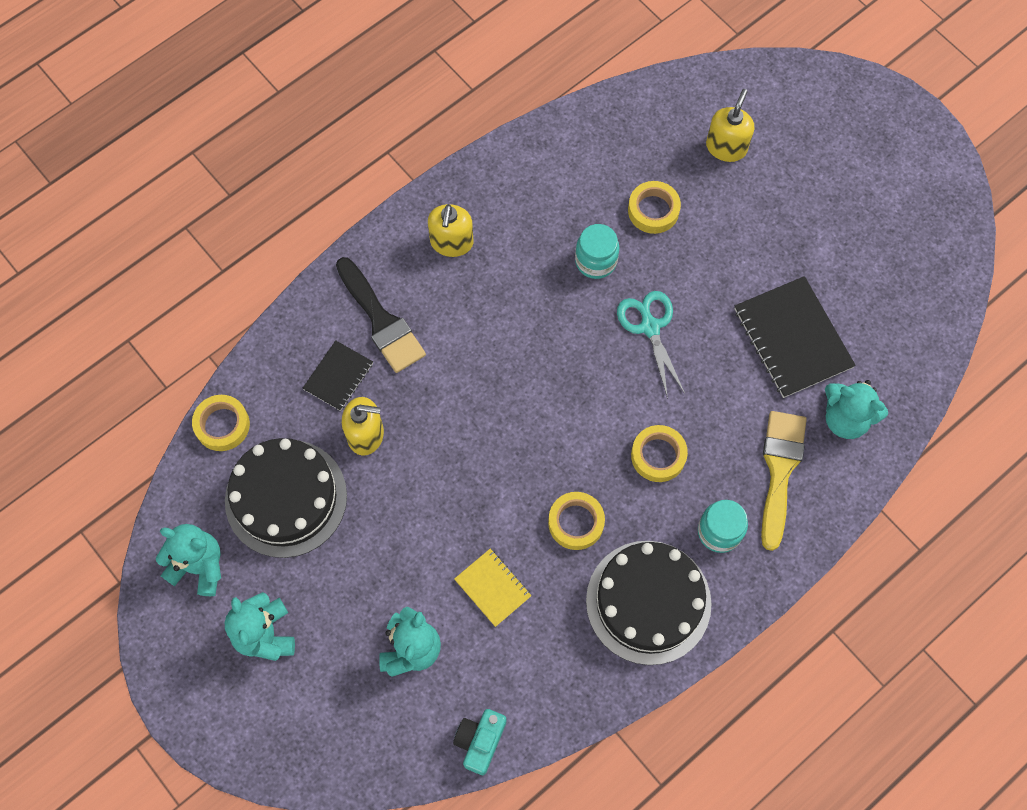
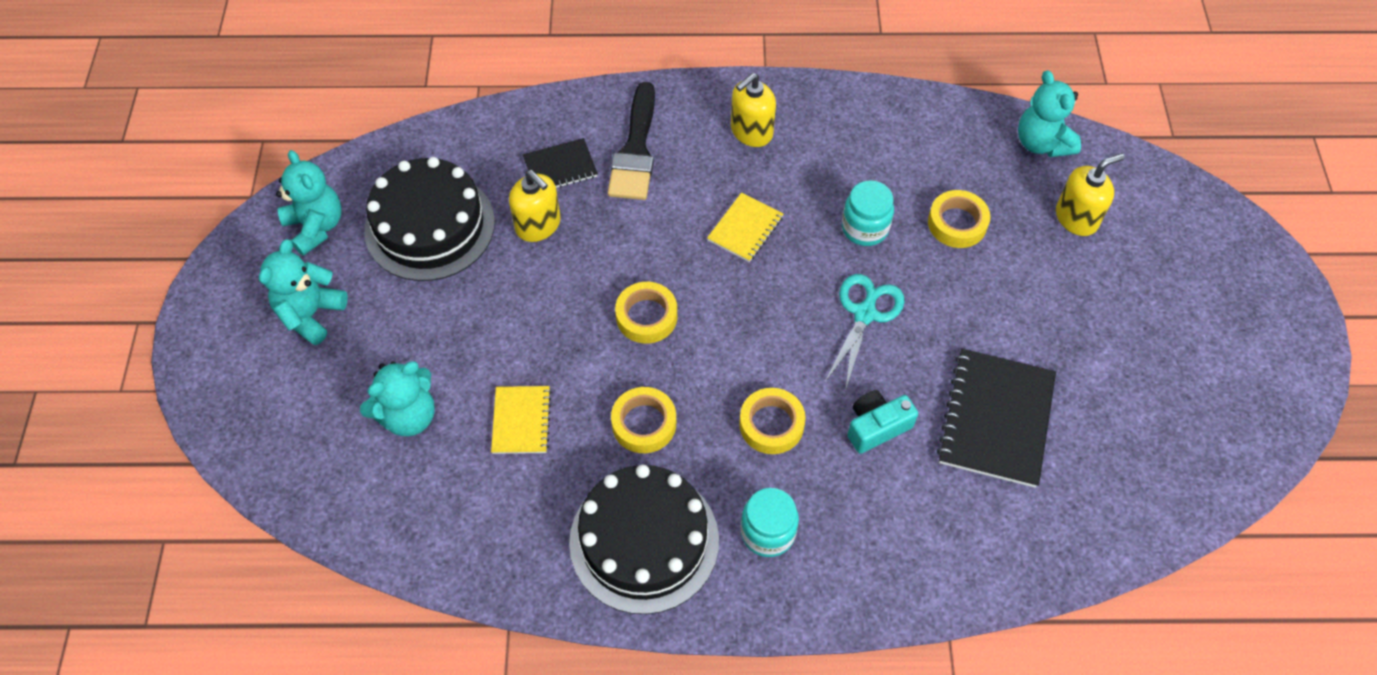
camera: 40 degrees right, 10 degrees down
yellow tape [192,395,250,451] -> yellow tape moved to [615,282,677,344]
turquoise camera [453,709,506,775] -> turquoise camera moved to [847,390,918,454]
yellow brush [761,411,807,551] -> none
turquoise teddy bear [825,380,888,439] -> turquoise teddy bear moved to [1018,70,1081,157]
none -> yellow notebook [707,192,783,262]

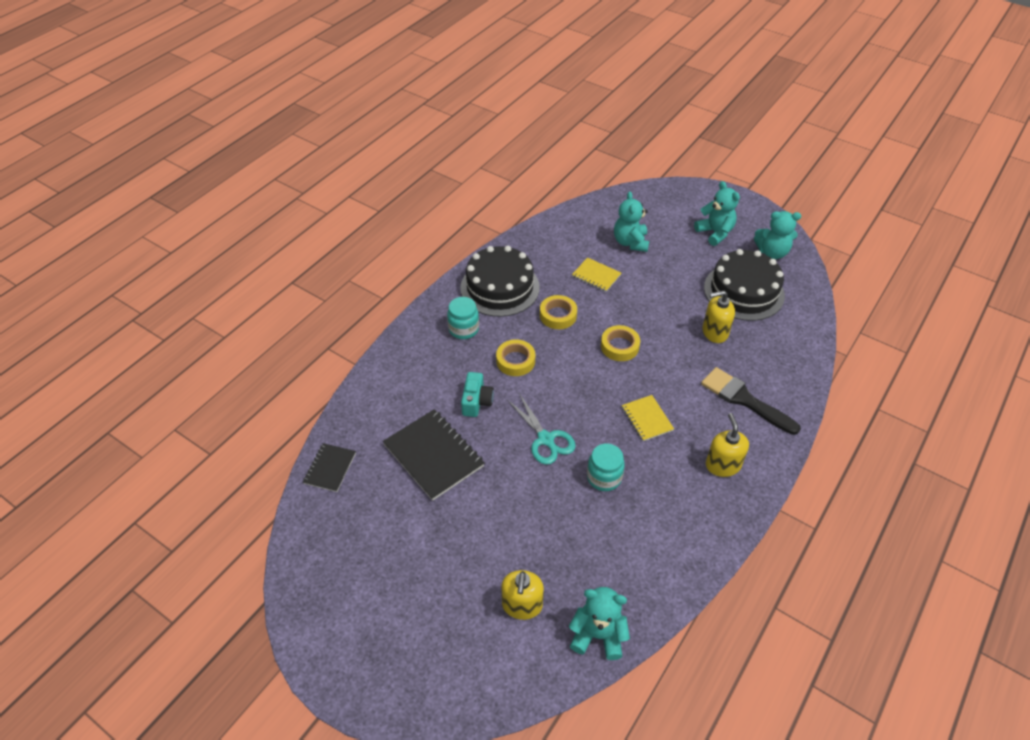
camera: 125 degrees right, 10 degrees down
black notebook [523,138,598,188] -> black notebook moved to [303,443,356,492]
yellow tape [928,190,990,248] -> none

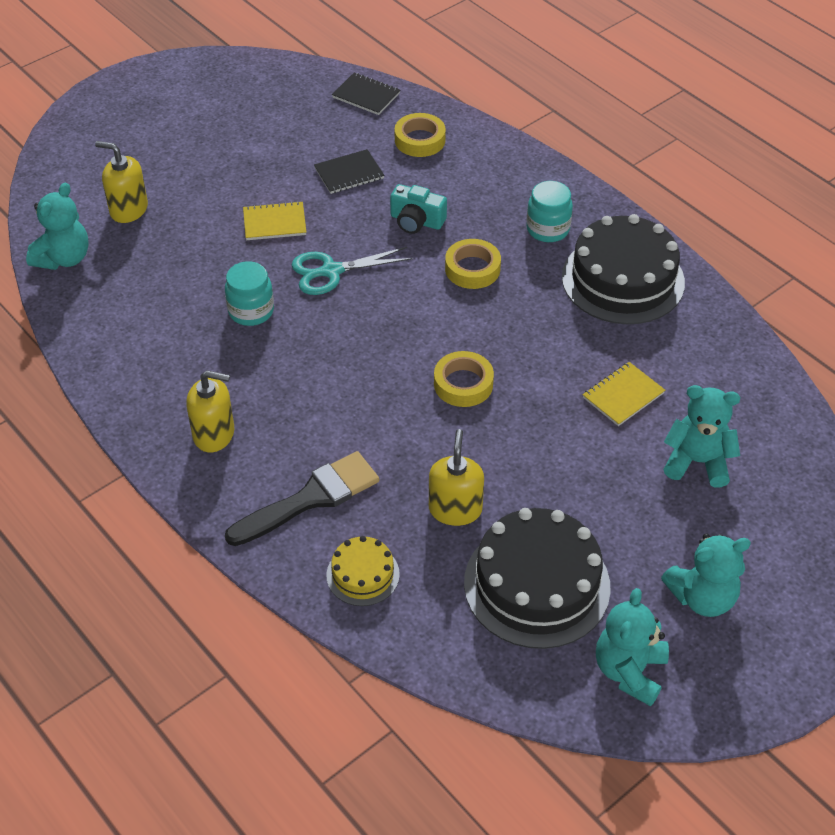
camera: 105 degrees right, 0 degrees up
black notebook [383,409,485,501] -> black notebook [314,149,384,194], size x0.56
yellow tape [540,295,577,329] -> yellow tape moved to [395,113,446,157]
yellow notebook [622,395,674,441] -> yellow notebook moved to [243,201,306,240]
none -> yellow cake [326,536,400,606]

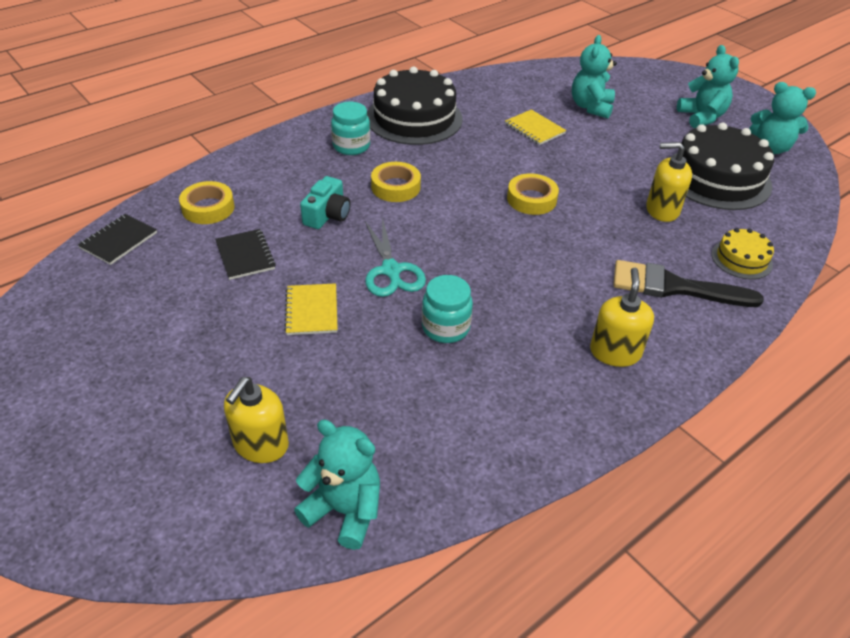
camera: 90 degrees left, 5 degrees down
black brush [225,451,379,546] -> black brush turned 45 degrees counterclockwise [613,260,764,307]

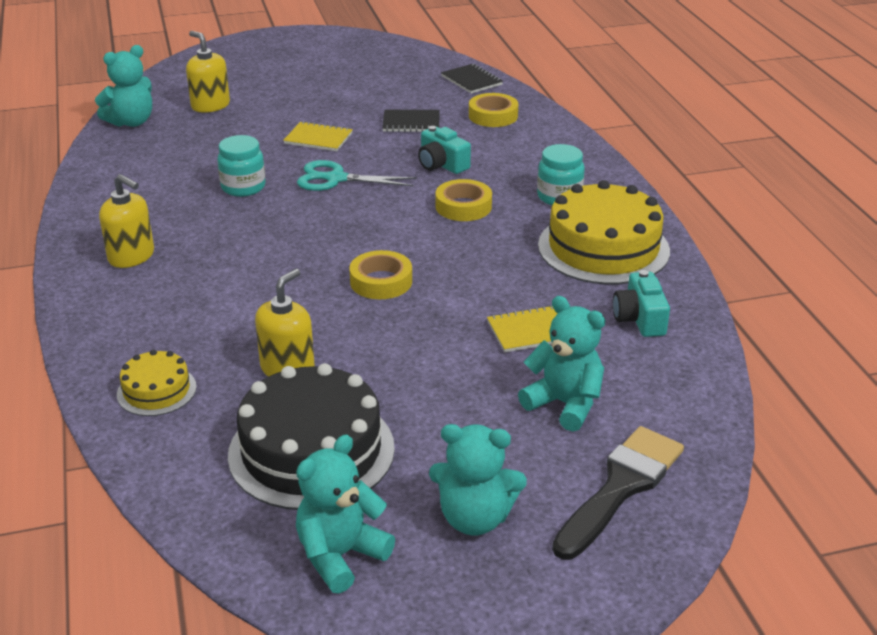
camera: 115 degrees right, 10 degrees down
black cake [367,67,463,145] -> yellow cake [538,180,670,285]
black brush [613,260,764,307] -> black brush moved to [552,426,684,560]
none -> turquoise camera [613,270,670,337]

